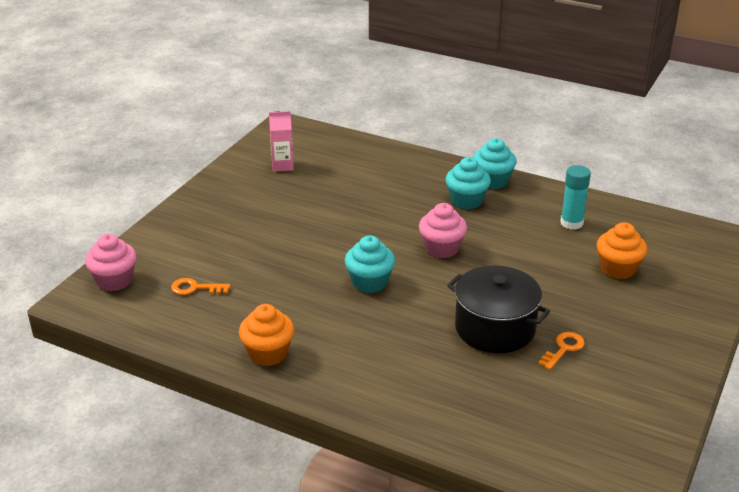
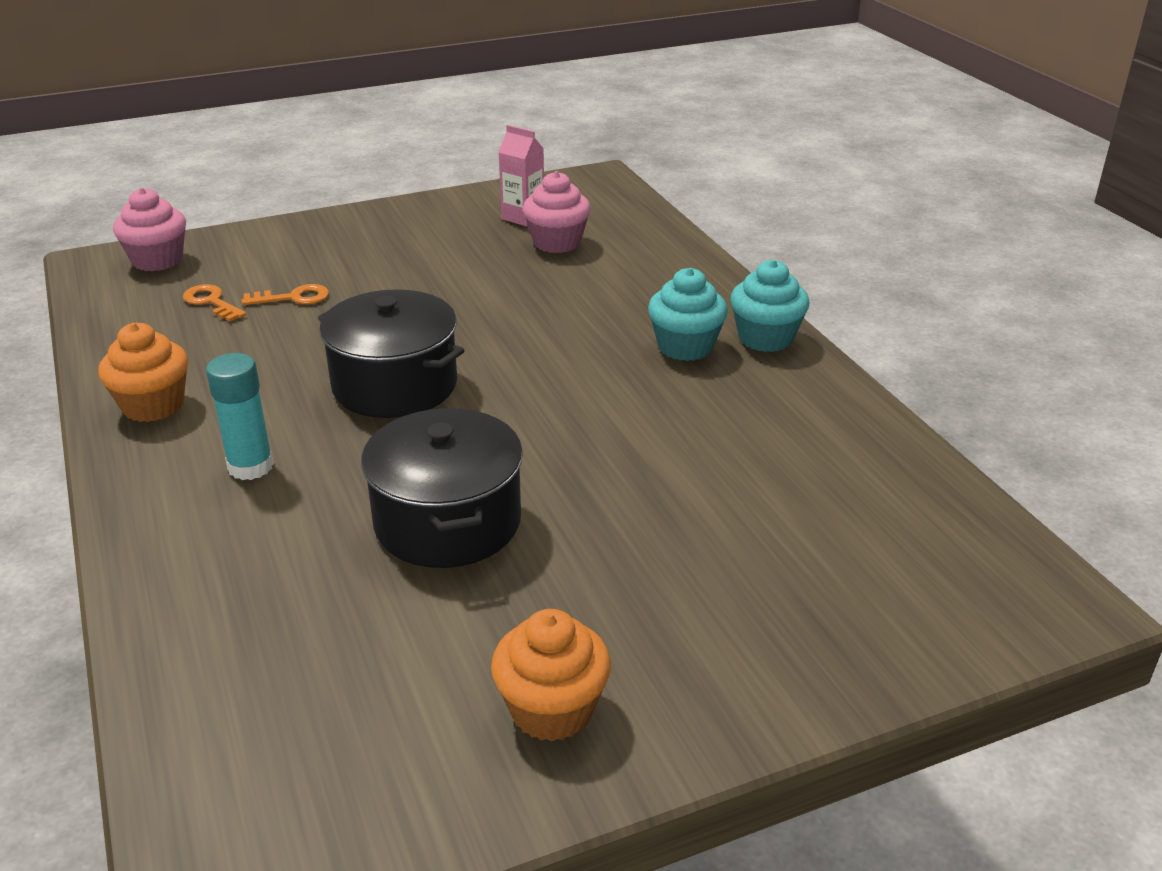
camera: 40 degrees right, 0 degrees up
turquoise cupcake [345,235,395,293] -> black pot [318,289,465,418]
pink cupcake [419,203,467,258] -> pink cupcake moved to [523,171,591,253]
orange key [538,332,585,370] -> orange key moved to [242,284,329,305]
turquoise glue stick [560,165,591,230] -> turquoise glue stick moved to [206,353,274,480]
orange cupcake [597,222,647,279] -> orange cupcake moved to [491,609,611,741]

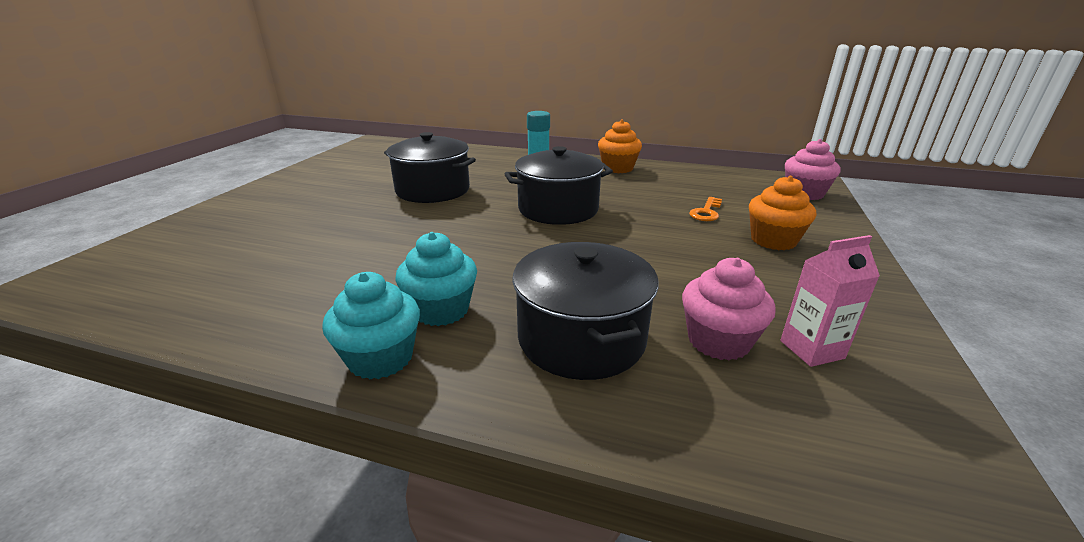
camera: 130 degrees right, 5 degrees down
orange key [183,284,246,322] -> none
orange cupcake [491,609,611,741] -> orange cupcake moved to [749,176,816,250]
none -> black pot [512,242,659,380]

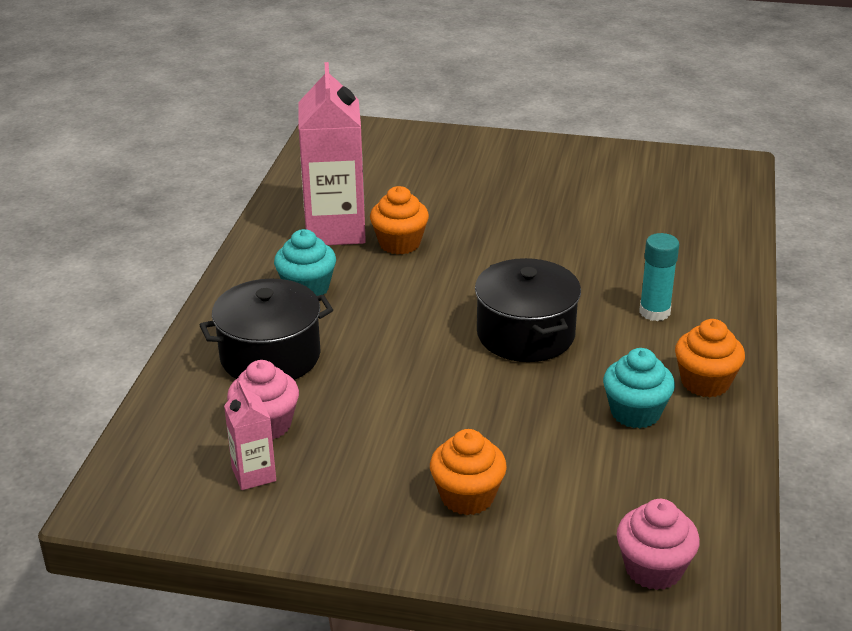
camera: 85 degrees right, 5 degrees up
turquoise cupcake [322,272,420,379] -> turquoise cupcake moved to [603,348,675,429]
black pot [384,132,476,203] -> none
orange key [689,197,722,221] -> none
none -> pink carton [299,62,366,245]
none -> orange cupcake [370,186,429,255]

